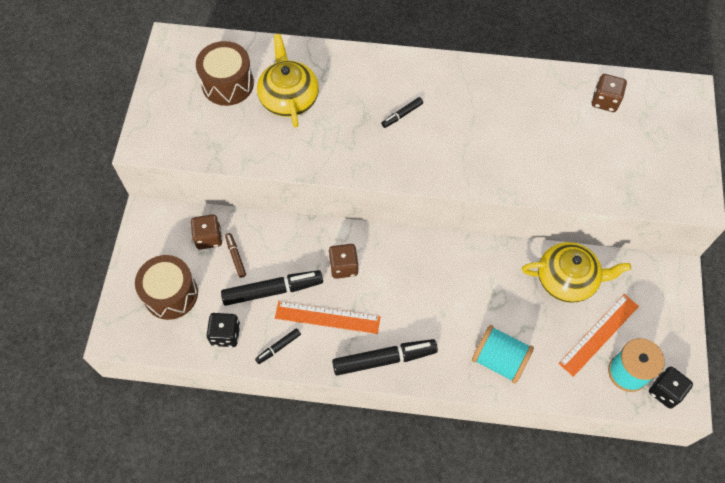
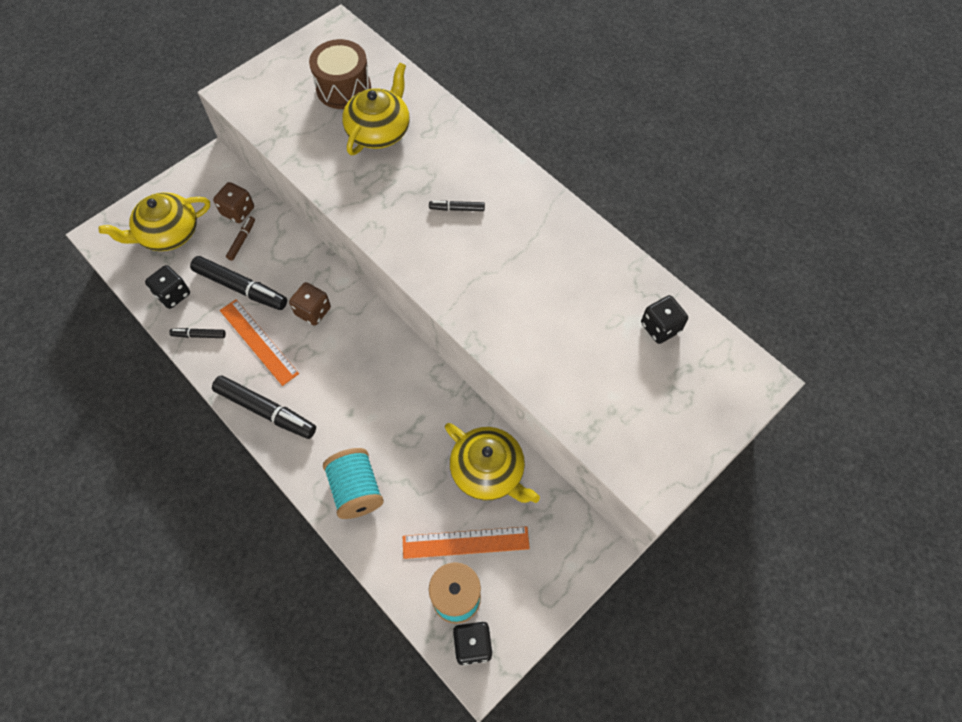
camera: 40 degrees right, 0 degrees up
brown drum [135,255,198,320] -> yellow teapot [99,192,210,251]
brown dice [592,74,627,112] -> black dice [641,295,688,344]

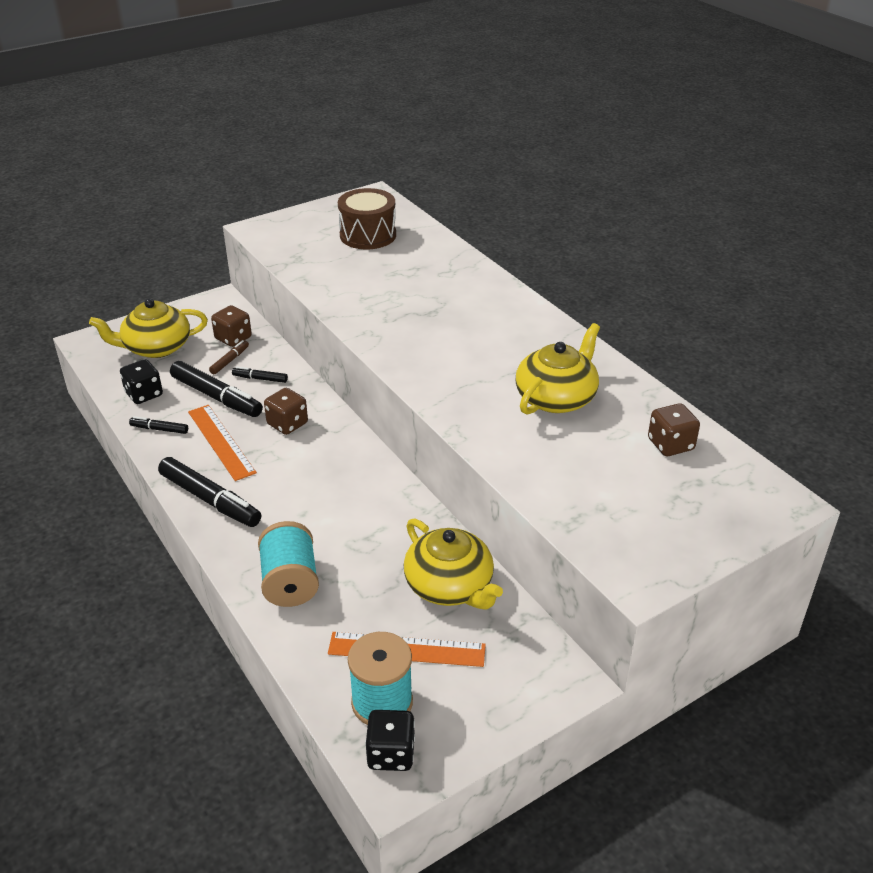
camera: 10 degrees right, 25 degrees down
yellow teapot [342,63,410,155] -> yellow teapot moved to [516,323,600,415]
black marker [429,201,485,211] -> black marker moved to [232,366,288,383]
black dice [641,295,688,344] -> brown dice [648,403,700,456]

